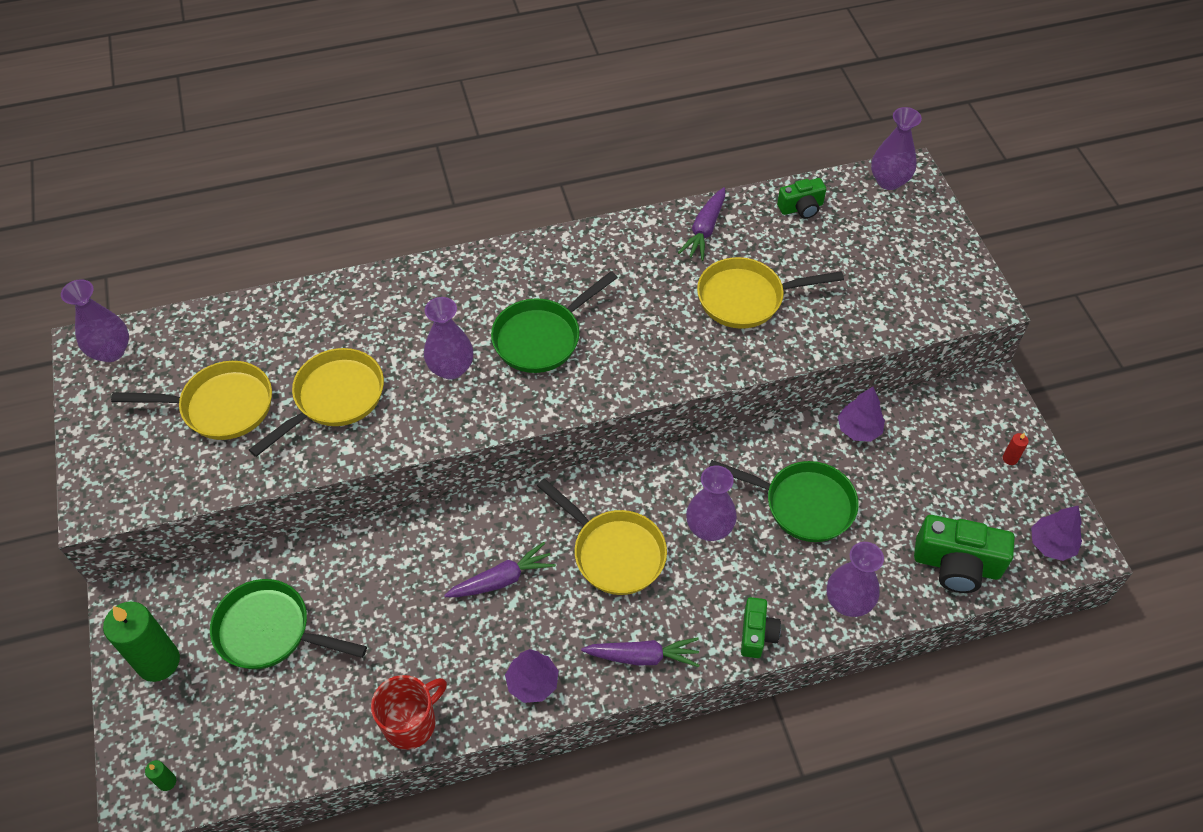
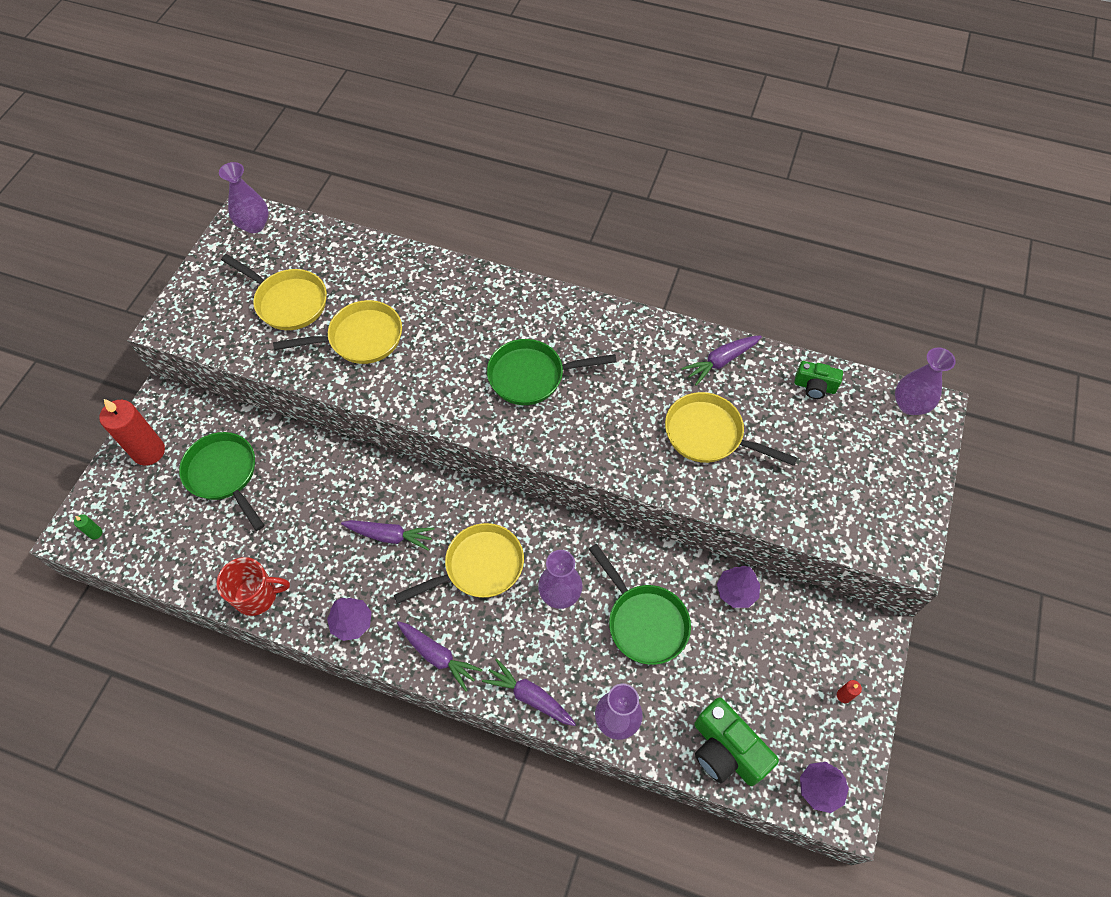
camera: 35 degrees right, 5 degrees up
green candle [103,602,180,682] -> red candle [99,399,165,466]
purple vase [424,297,473,380] -> none
yellow pan [537,478,667,595] -> yellow pan turned 105 degrees counterclockwise [394,523,524,604]
green camera [741,597,781,658] -> purple carrot [482,658,576,726]

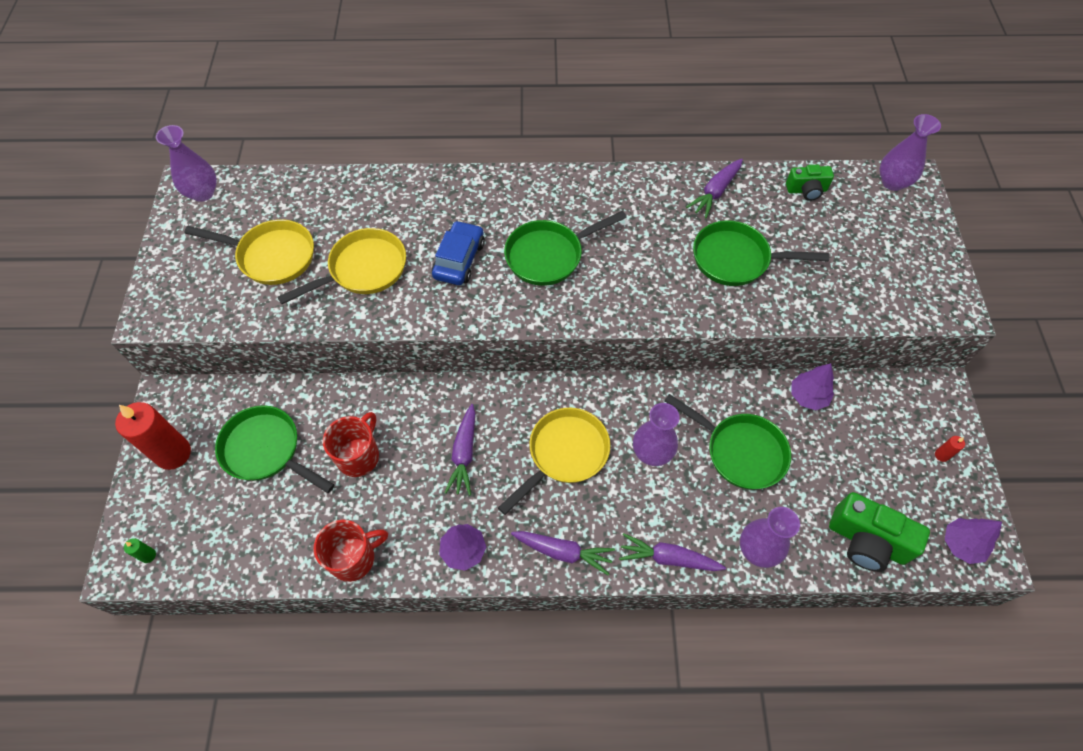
camera: 20 degrees left, 0 degrees up
purple carrot [341,520,435,551] -> purple carrot turned 105 degrees clockwise [444,404,475,496]
yellow pan [665,392,797,466] -> green pan [693,220,829,286]
none -> red mug [323,412,379,477]
none -> blue car [432,220,485,285]

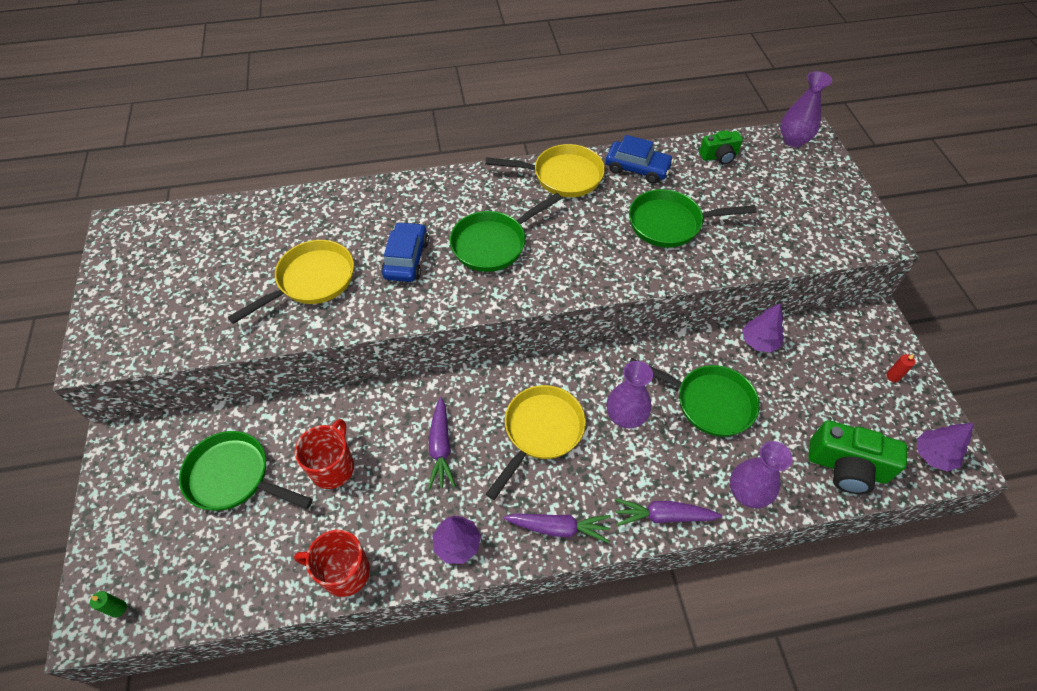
camera: 10 degrees left, 5 degrees down
red candle [115,402,191,470] -> none
purple vase [156,125,217,202] -> none
yellow pan [184,219,314,285] -> yellow pan moved to [485,144,605,197]
red mug [314,520,388,582] -> red mug turned 135 degrees counterclockwise [294,530,370,597]
purple carrot [686,159,743,218] -> blue car [605,135,674,184]

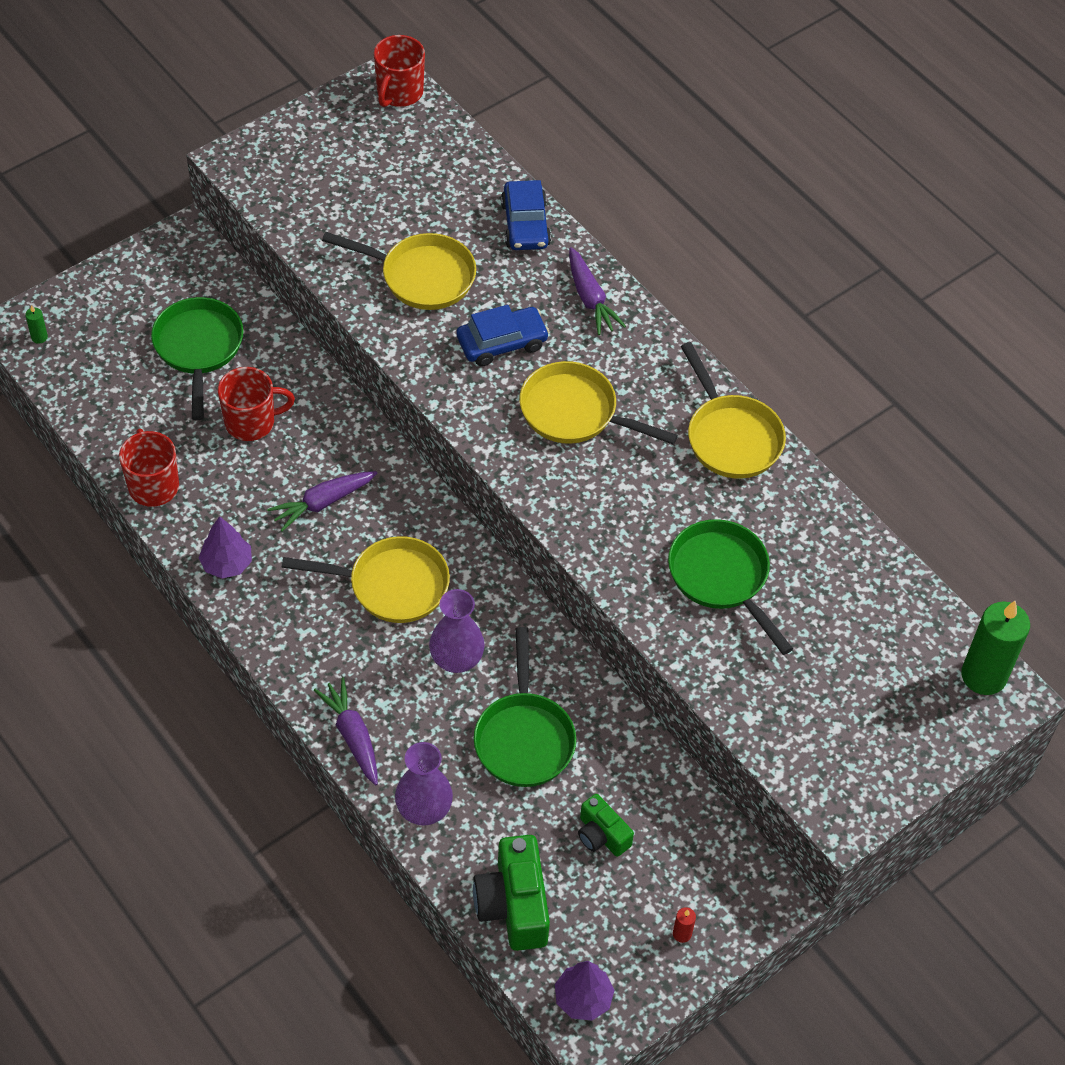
camera: 60 degrees right, 0 degrees up
green pan [450,193,562,272] -> yellow pan [519,361,678,444]
purple carrot [503,513,611,543] -> purple carrot moved to [569,247,626,335]
blue car [605,135,674,184] -> blue car moved to [501,180,551,250]
green camera [699,130,743,165] -> green camera moved to [578,794,634,857]
purple tree [742,303,784,353] -> none
purple vase [780,71,832,147] -> green candle [962,601,1030,695]
none -> red mug [374,35,425,107]

